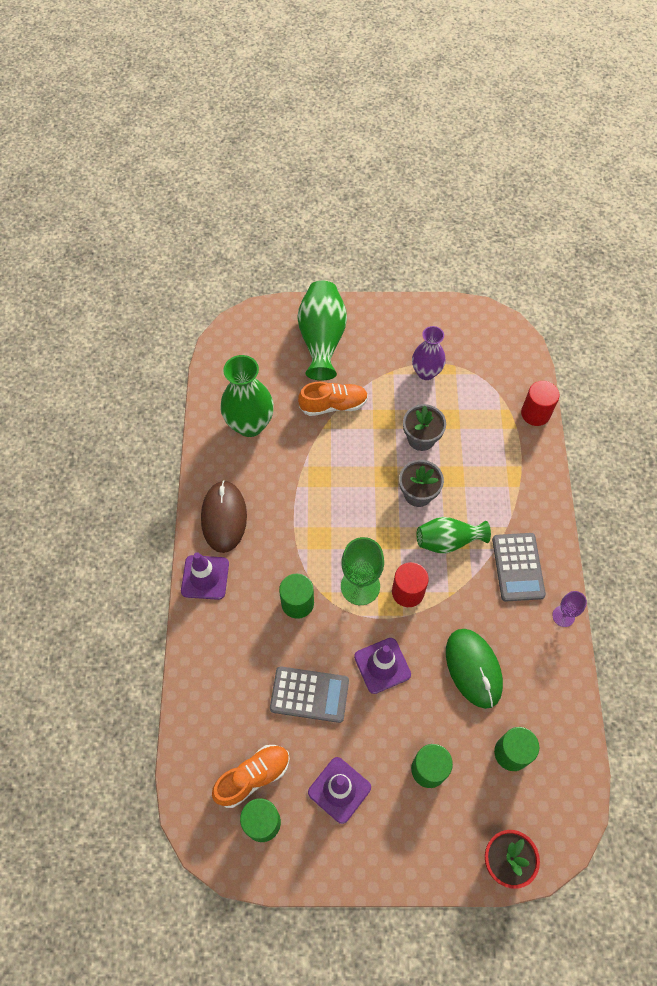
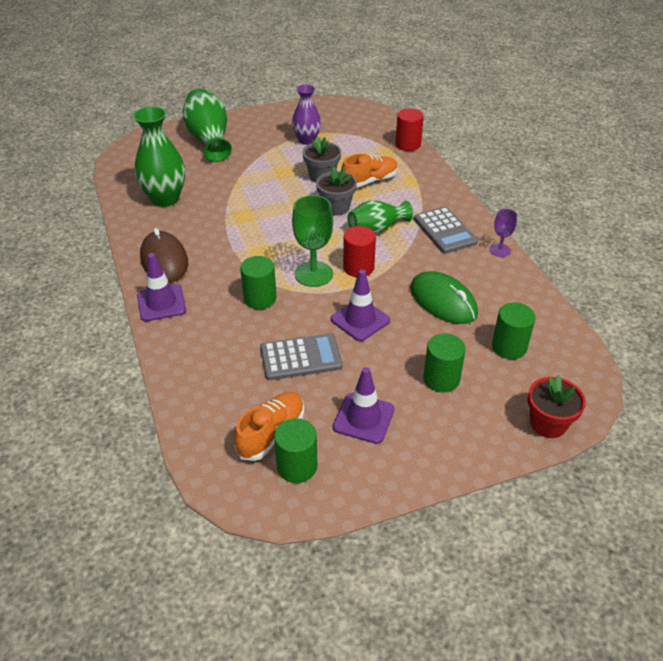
camera: 20 degrees left, 20 degrees down
orange shoe [298,382,368,416] -> orange shoe moved to [341,154,398,188]

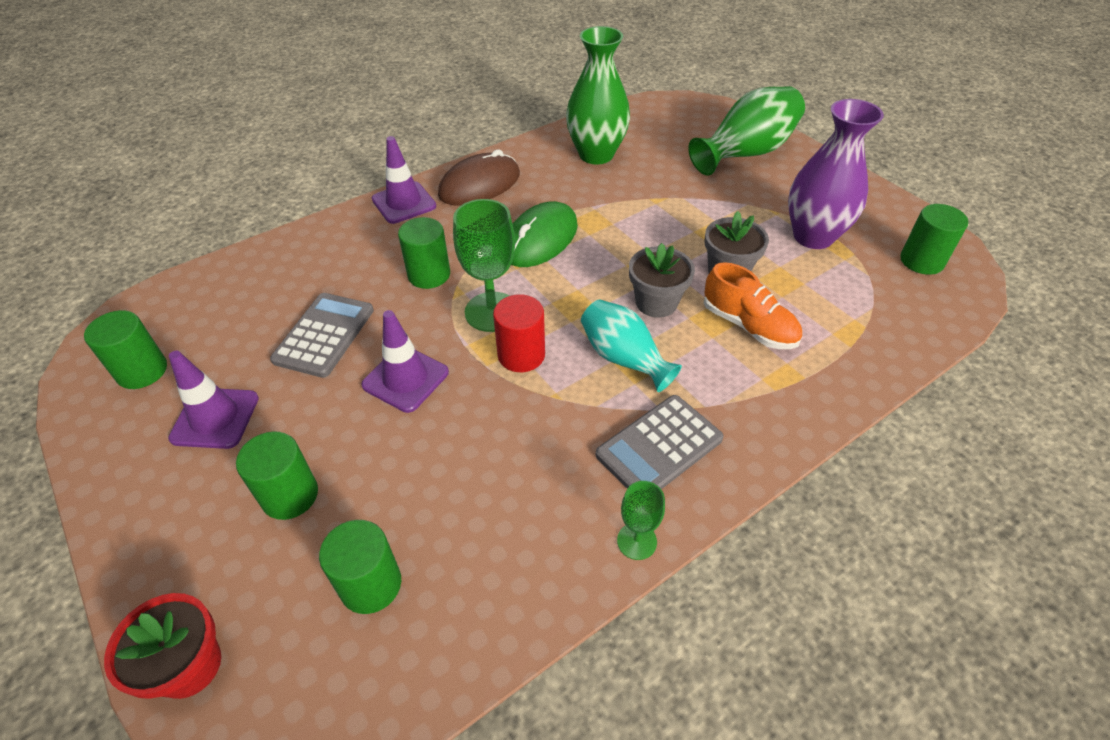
camera: 75 degrees right, 5 degrees up
orange shoe [234,392,304,461] -> none
grey calculator [260,333,343,380] -> grey calculator turned 135 degrees counterclockwise [270,293,374,378]
purple vase [292,84,321,145] -> purple vase [788,99,884,249], size x1.51
green vase [347,200,413,234] -> turquoise vase [581,299,682,392]
red cylinder [395,109,424,151] -> none
green mouse [410,271,478,324] -> green mouse moved to [511,201,578,267]
purple goblet [490,209,517,257] -> green goblet [617,481,665,560]
none -> green cylinder [900,204,968,275]

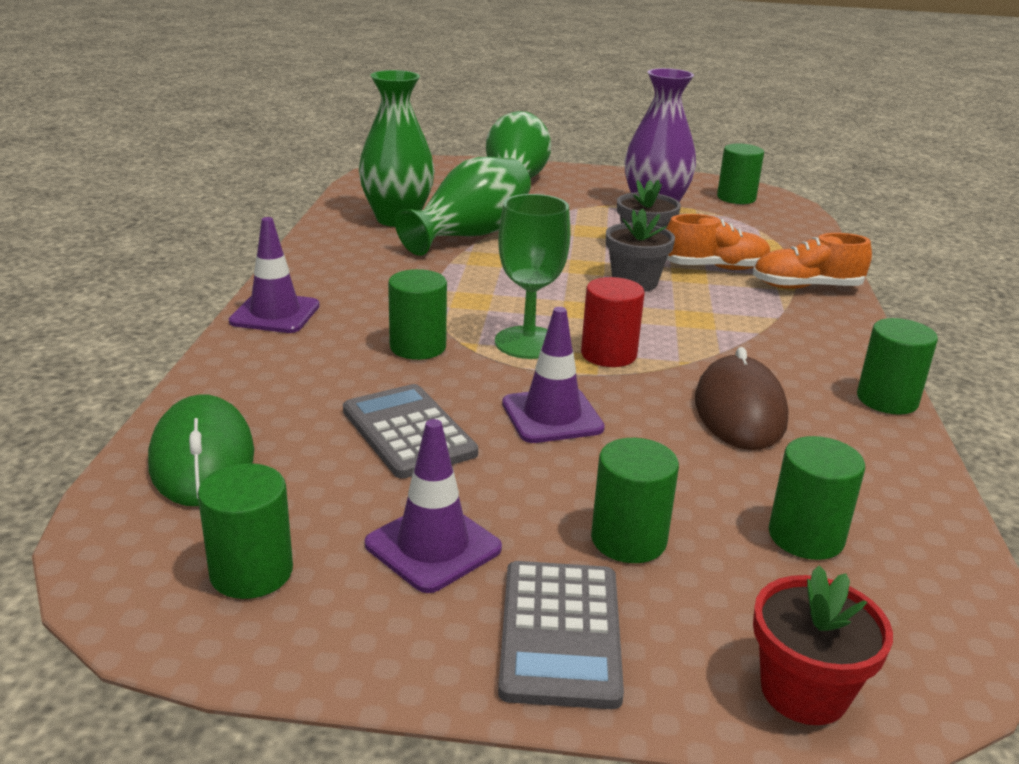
camera: 50 degrees left, 20 degrees down
brown mouse [438,149,520,205] -> brown mouse moved to [695,347,789,450]
green mouse [511,201,578,267] -> green mouse moved to [148,394,254,506]
turquoise vase [581,299,682,392] -> none
grey calculator [596,395,724,489] -> grey calculator moved to [498,561,624,709]
green goblet [617,481,665,560] -> green cylinder [857,318,938,415]
none -> green vase [395,157,531,256]
none -> orange shoe [753,233,872,289]

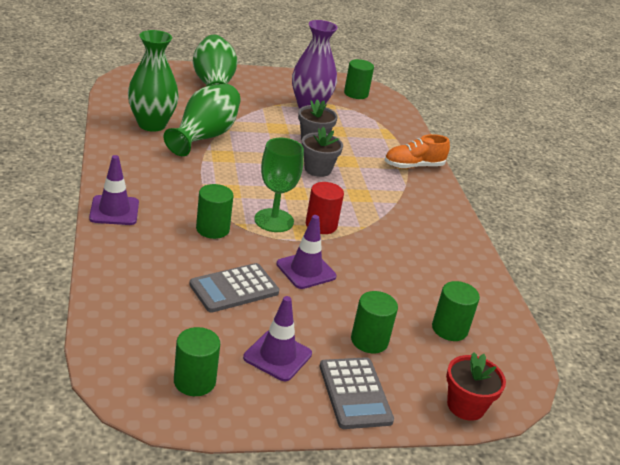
camera: 20 degrees left, 5 degrees up
green mouse [148,394,254,506] -> none
grey calculator [343,384,478,479] -> grey calculator turned 75 degrees counterclockwise [189,263,279,313]
orange shoe [666,214,770,270] -> none
brown mouse [695,347,789,450] -> none
green cylinder [857,318,938,415] -> none

